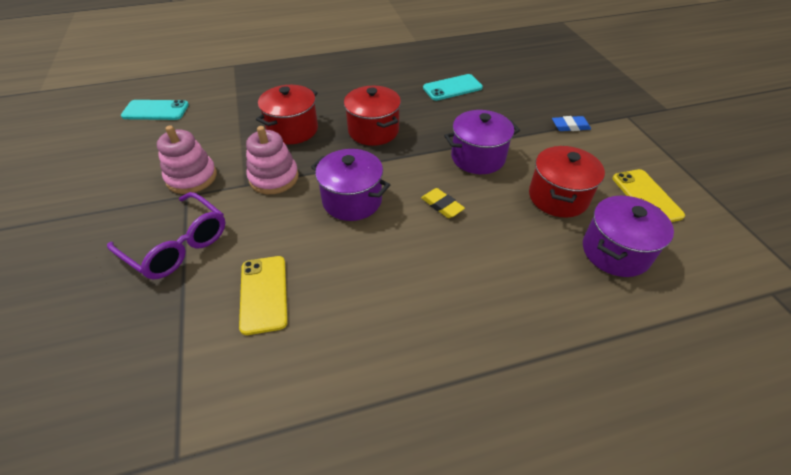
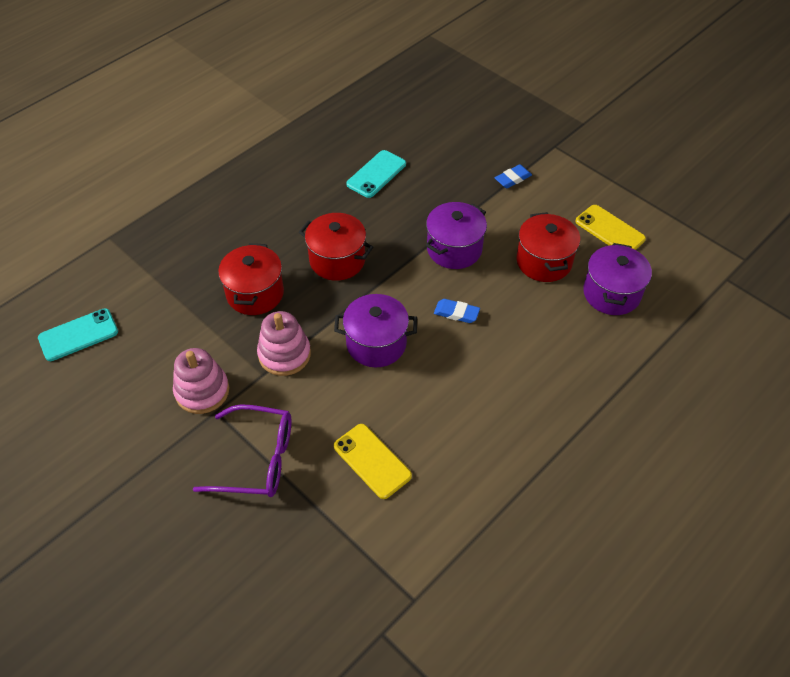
camera: 30 degrees left, 5 degrees up
yellow eraser [421,188,465,218] -> blue eraser [434,299,480,323]

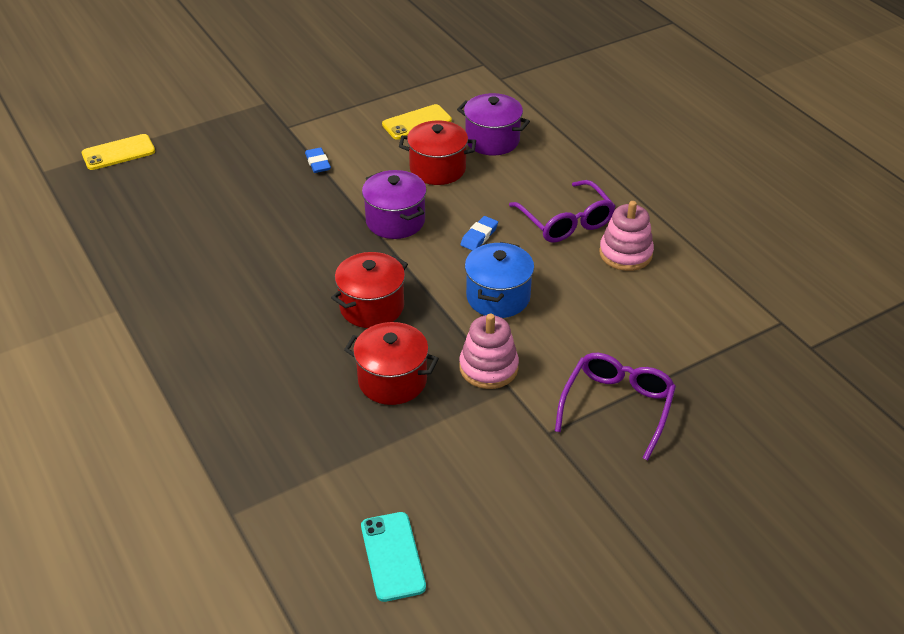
camera: 75 degrees left, 10 degrees down
pink stacking toy [173,348,229,414] -> pink stacking toy moved to [599,201,654,271]
purple pot [334,294,417,367] -> blue pot [465,242,534,318]
yellow phone [334,424,412,499] -> yellow phone moved to [82,134,155,170]
turquoise phone [346,150,406,198] -> none
none -> purple glasses [509,180,616,243]

